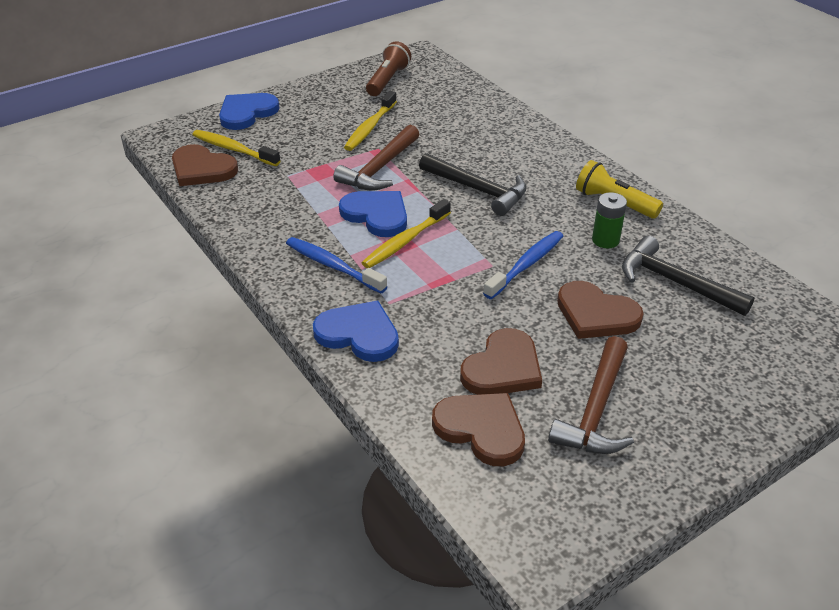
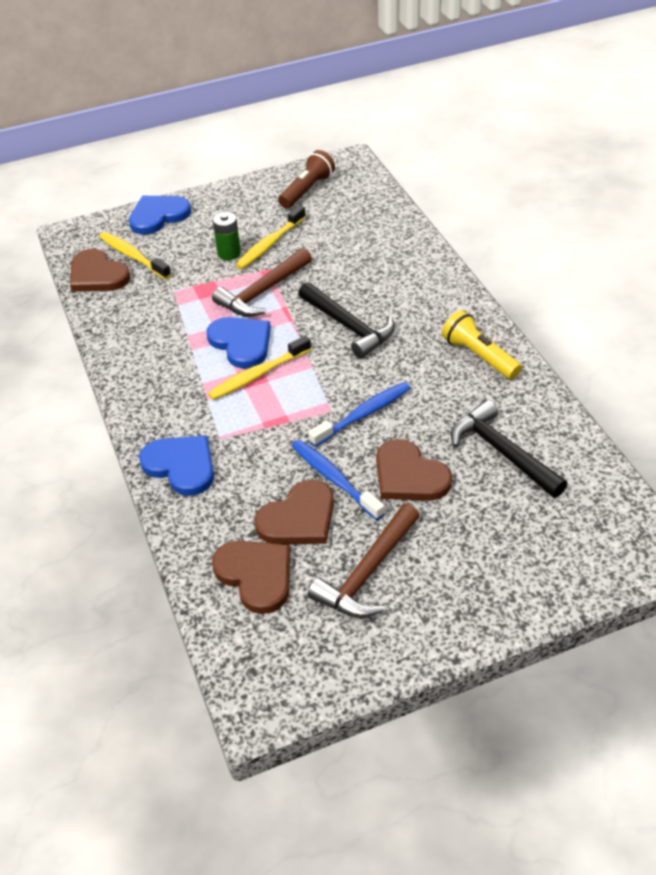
camera: 15 degrees right, 5 degrees up
blue toothbrush [286,237,387,293] -> blue toothbrush moved to [292,440,385,520]
green battery [592,192,627,248] -> green battery moved to [213,212,241,260]

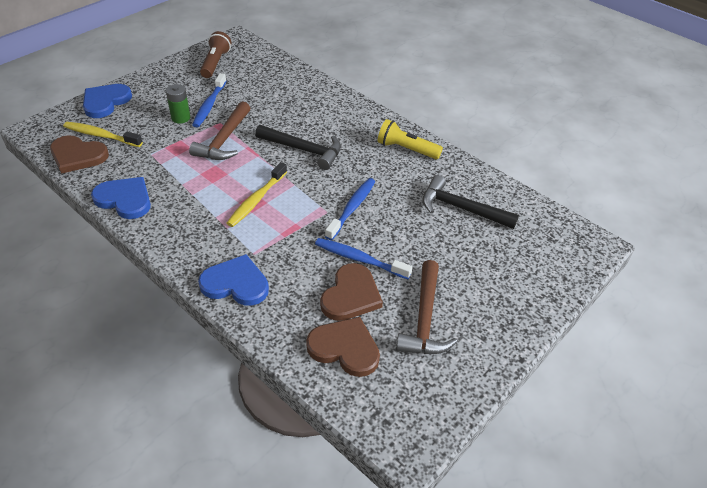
camera: 30 degrees left, 0 degrees up
blue heart [207,317,271,369] -> blue heart moved to [91,177,151,219]
yellow toothbrush [236,205,306,269] -> blue toothbrush [192,73,226,127]
brown heart [376,439,452,501] -> none

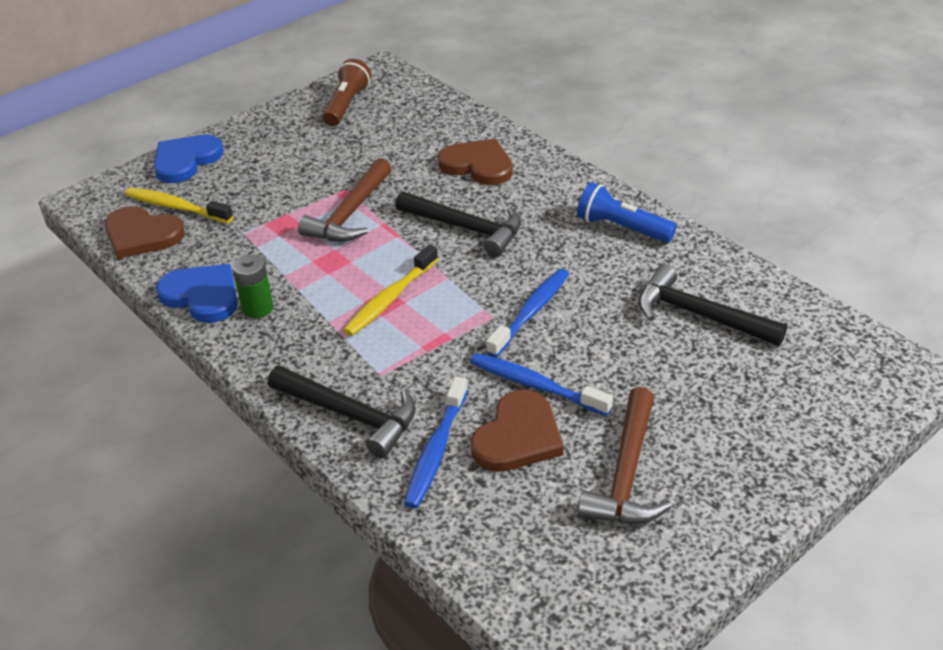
camera: 10 degrees right, 5 degrees down
green battery [166,84,190,124] -> green battery moved to [232,254,274,318]
blue toothbrush [192,73,226,127] -> blue toothbrush moved to [404,376,468,508]
blue heart [198,254,269,306] -> black hammer [268,366,416,458]
brown heart [306,317,380,377] -> brown heart moved to [438,139,513,185]
yellow flashlight [378,119,443,159] -> blue flashlight [577,182,677,243]

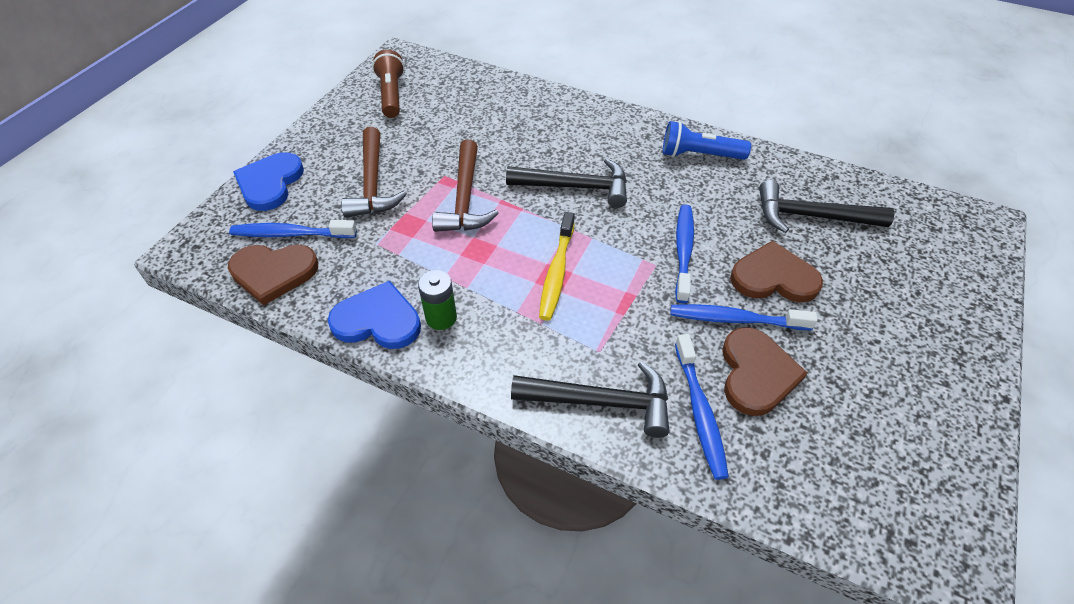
camera: 25 degrees left, 10 degrees up
yellow toothbrush [125,188,233,223] -> blue toothbrush [229,220,357,238]
brown heart [438,139,513,185] -> brown heart moved to [730,240,823,302]
brown hammer [578,387,672,524] -> brown hammer moved to [341,127,407,218]

